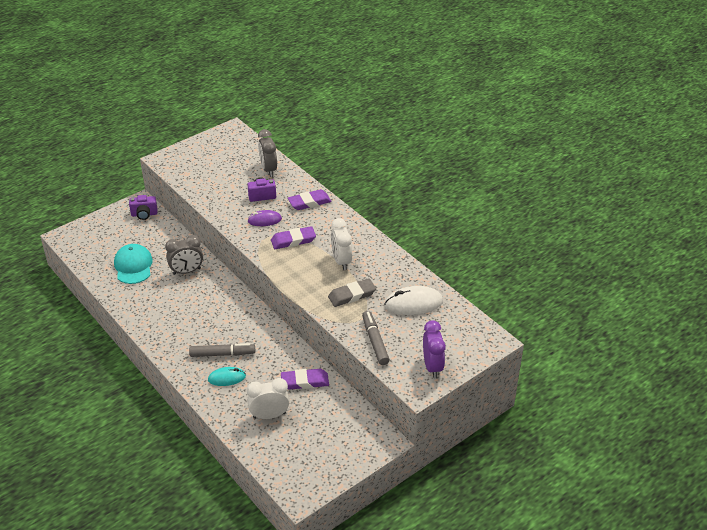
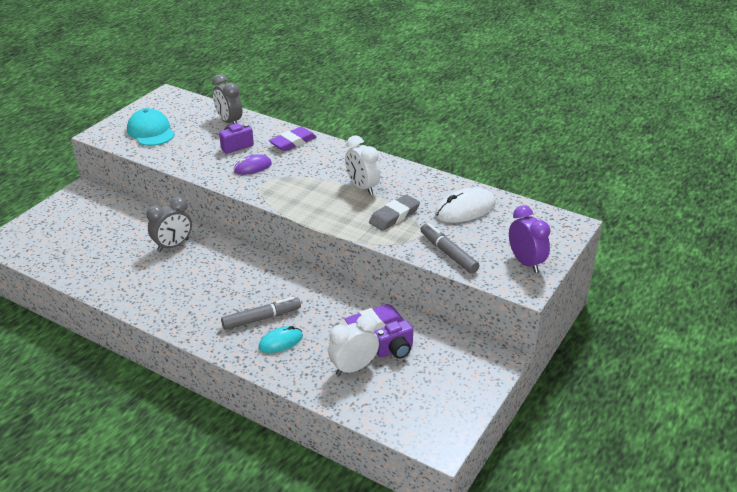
camera: 20 degrees left, 5 degrees down
turquoise cap [114,244,153,284] -> turquoise cap moved to [127,108,175,146]
purple camera [129,195,158,220] -> purple camera moved to [374,320,413,359]
purple eraser [271,226,316,249] -> none

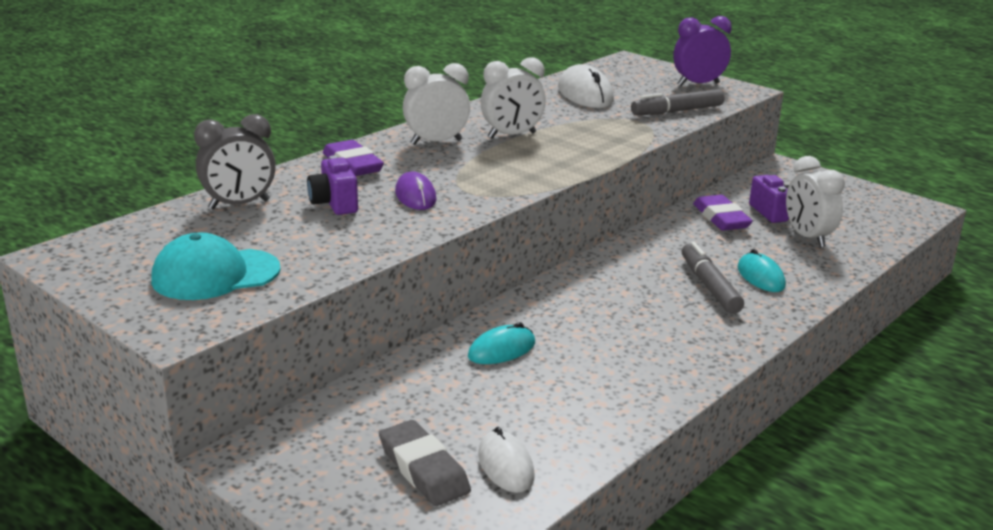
camera: 80 degrees left, 10 degrees down
grey clock [147,197,192,252] -> turquoise mouse [468,322,535,364]
grey eraser [369,194,420,231] -> grey eraser moved to [379,420,471,506]
none -> white clock [403,63,470,145]
none -> white mouse [478,427,534,493]

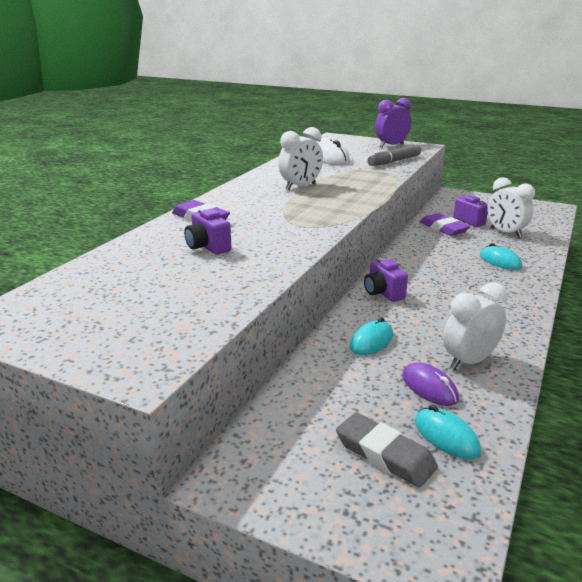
camera: 15 degrees left, 0 degrees up
turquoise cap [151,232,281,300] -> none
grey clock [194,114,276,209] -> none
purple mouse [395,172,437,210] -> purple mouse moved to [402,362,459,406]
white clock [403,63,470,145] -> white clock moved to [443,282,508,370]
white mouse [478,427,534,493] -> turquoise mouse [415,405,481,459]
grey marker [682,242,744,314] -> none
none -> purple camera [364,258,408,302]

